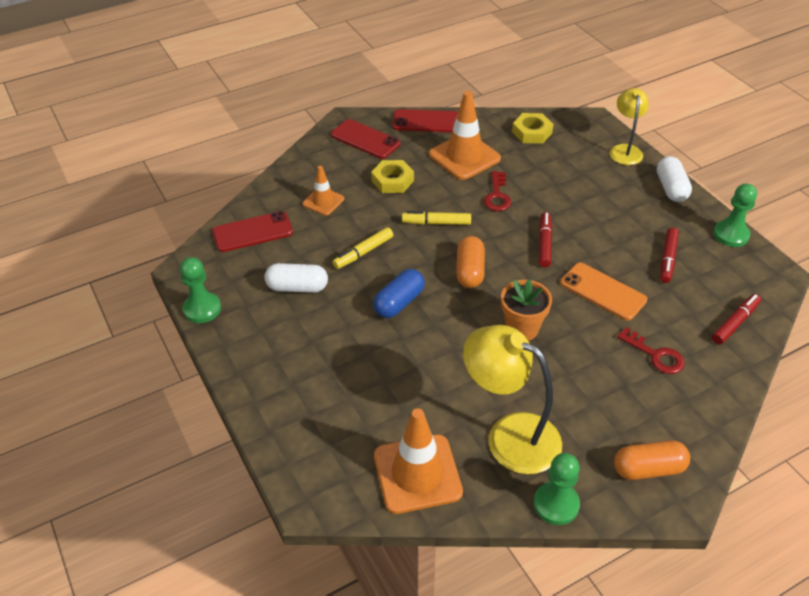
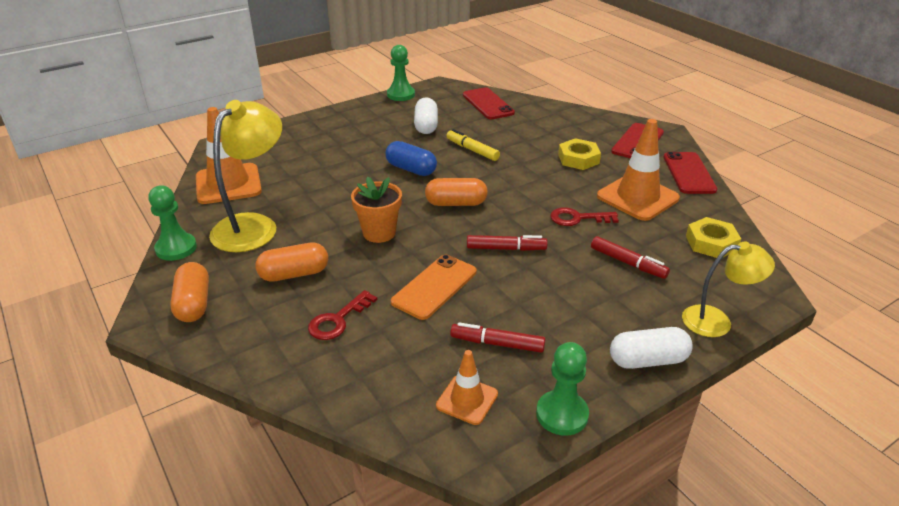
camera: 85 degrees right, 10 degrees down
orange traffic cone [302,166,344,216] -> orange traffic cone moved to [436,350,498,425]
yellow marker [402,211,471,225] -> none
red marker [712,294,761,345] -> red marker moved to [591,236,670,279]
none -> orange capsule [255,242,328,282]

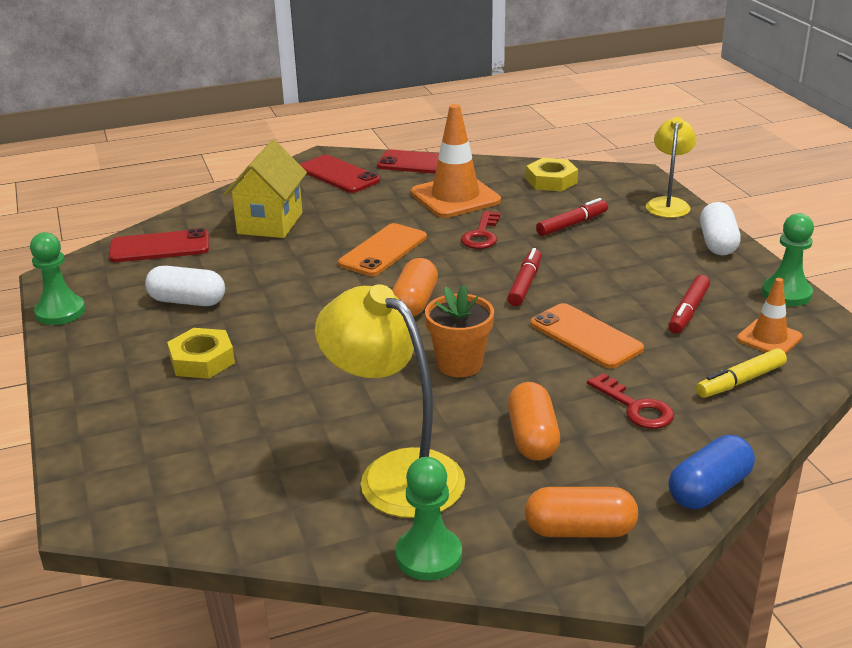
camera: 75 degrees left, 5 degrees down
orange traffic cone [196,107,262,204] -> none
blue capsule [385,141,437,176] -> blue capsule moved to [669,435,755,509]
yellow marker [447,129,500,161] -> yellow marker moved to [696,348,787,398]
yellow nut [558,138,601,170] -> yellow nut moved to [167,328,235,379]
none -> yellow house [223,140,307,238]
none -> orange phone [338,223,427,276]

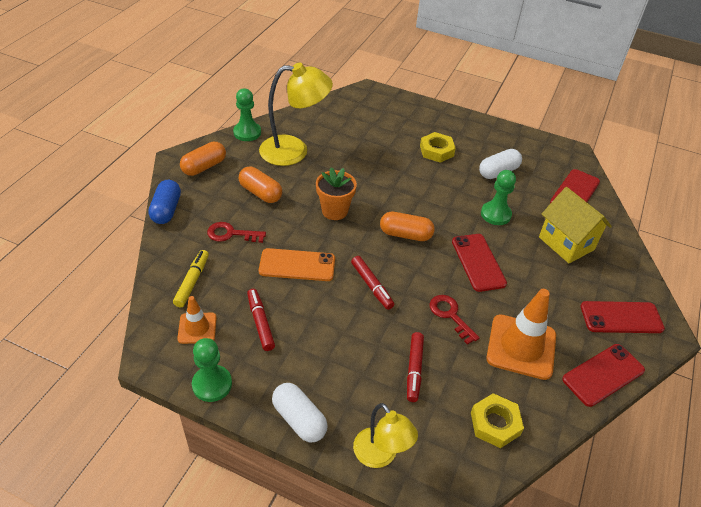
camera: 130 degrees right, 15 degrees up
green pawn [30,232,85,325] -> green pawn moved to [481,170,516,225]
orange phone [338,223,427,276] -> red phone [452,234,507,292]
orange capsule [392,258,438,317] -> orange capsule turned 45 degrees counterclockwise [380,212,435,241]

